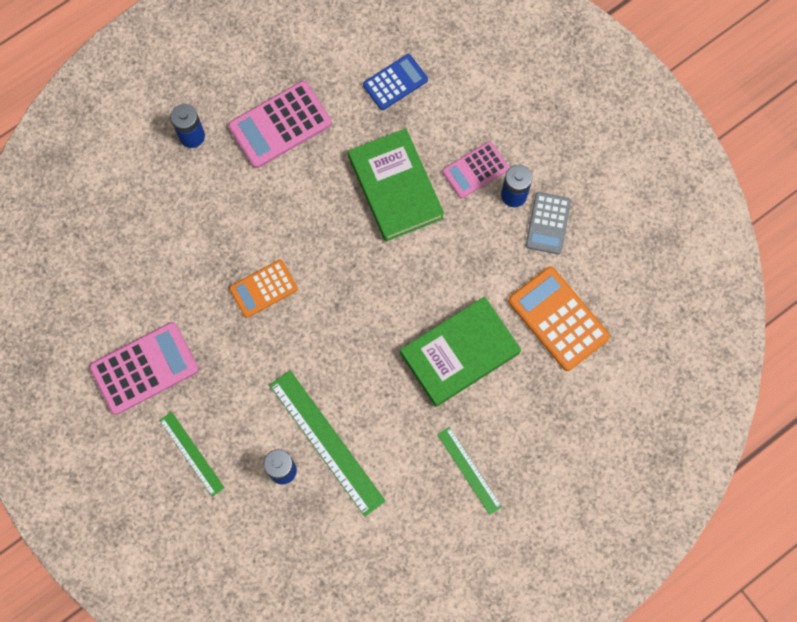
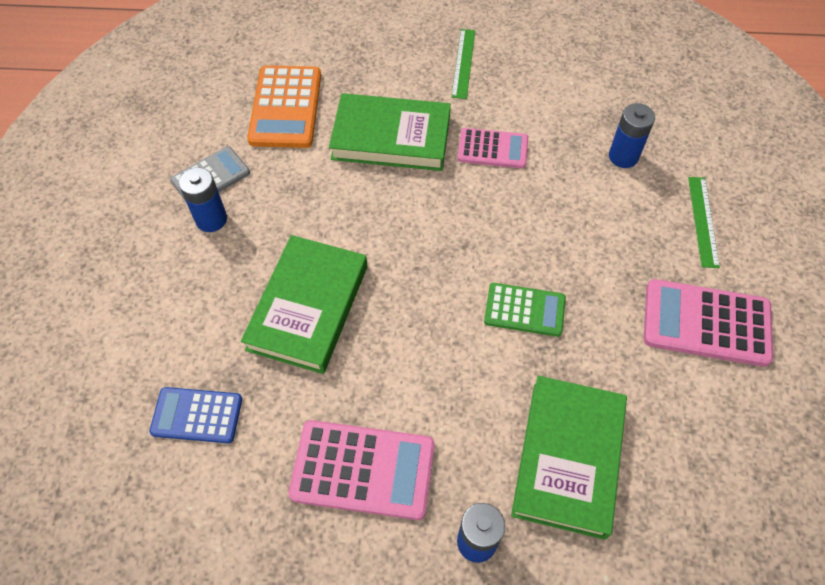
camera: 140 degrees left, 15 degrees down
orange calculator [229,260,298,318] -> green calculator [484,283,566,337]
green ruler [269,370,386,517] -> none
pink calculator [442,141,509,198] -> pink calculator moved to [458,128,528,169]
none -> green book [511,376,627,540]

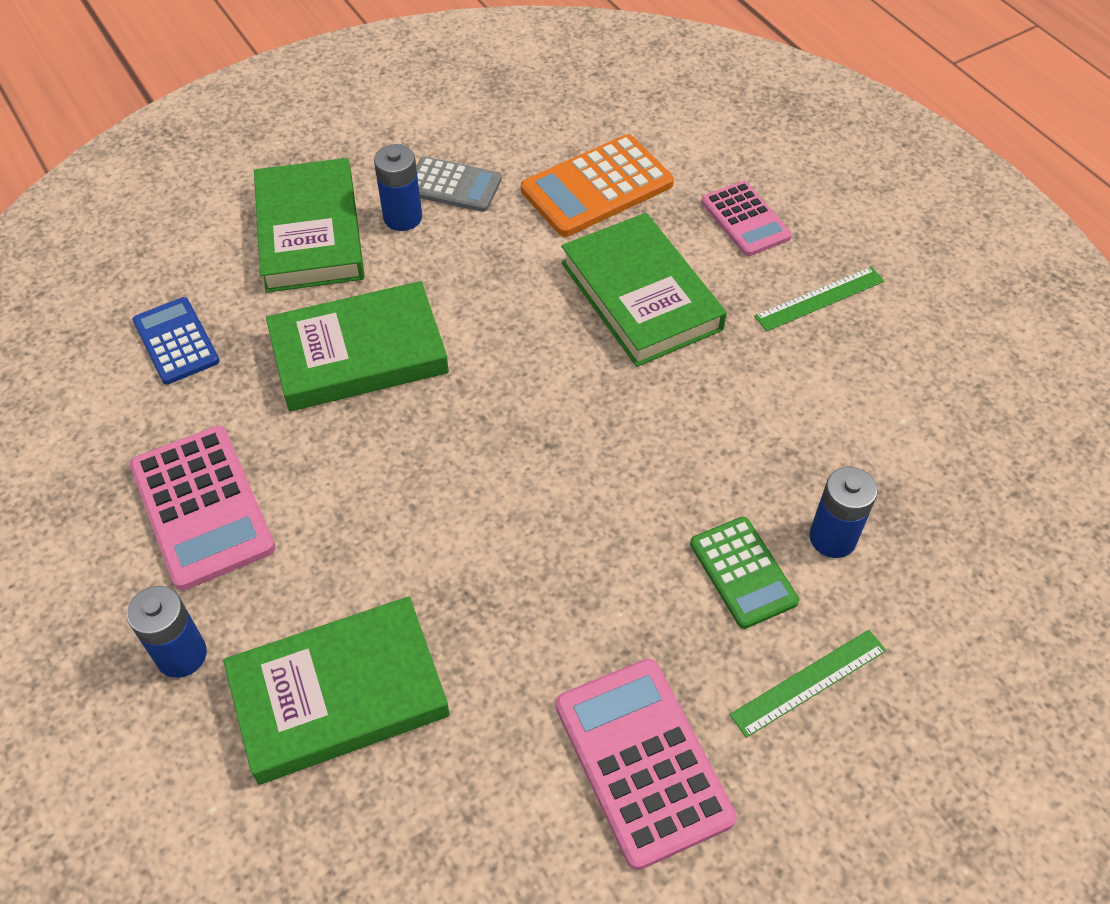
camera: 55 degrees right, 5 degrees down
pink calculator [458,128,528,169] -> pink calculator moved to [701,181,792,256]
green calculator [484,283,566,337] -> green calculator moved to [690,517,799,629]
none -> green book [254,158,365,293]

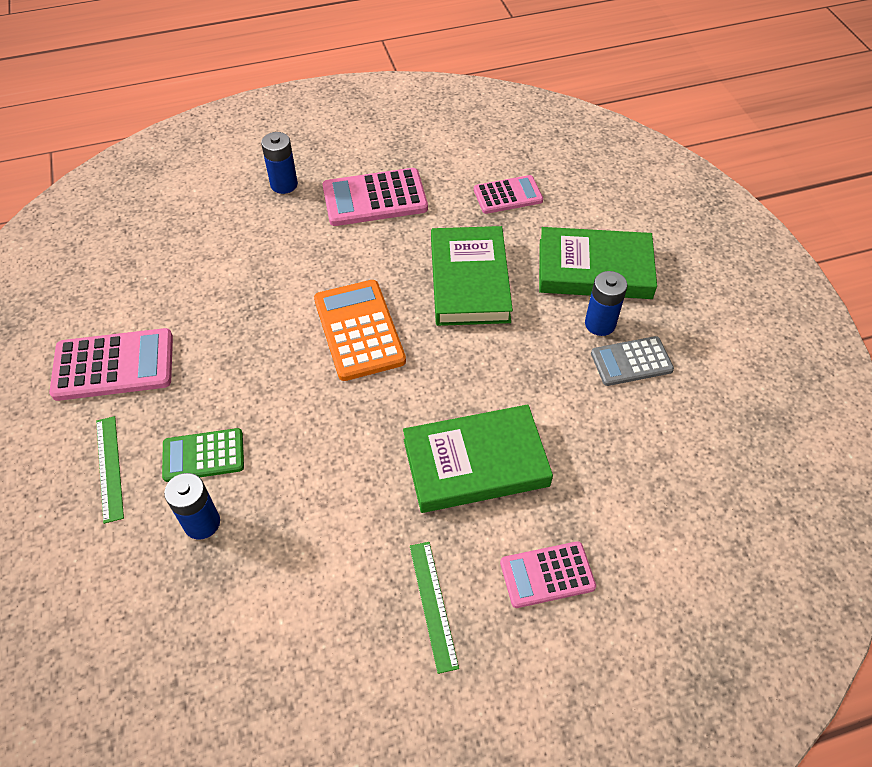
camera: 105 degrees right, 0 degrees up
blue calculator [132,297,220,385] -> pink calculator [474,175,543,214]
green book [223,596,450,784] -> none
grey calculator [416,157,502,212] -> grey calculator turned 45 degrees clockwise [591,336,674,386]
orange calculator [521,134,674,237] -> orange calculator moved to [314,280,406,381]

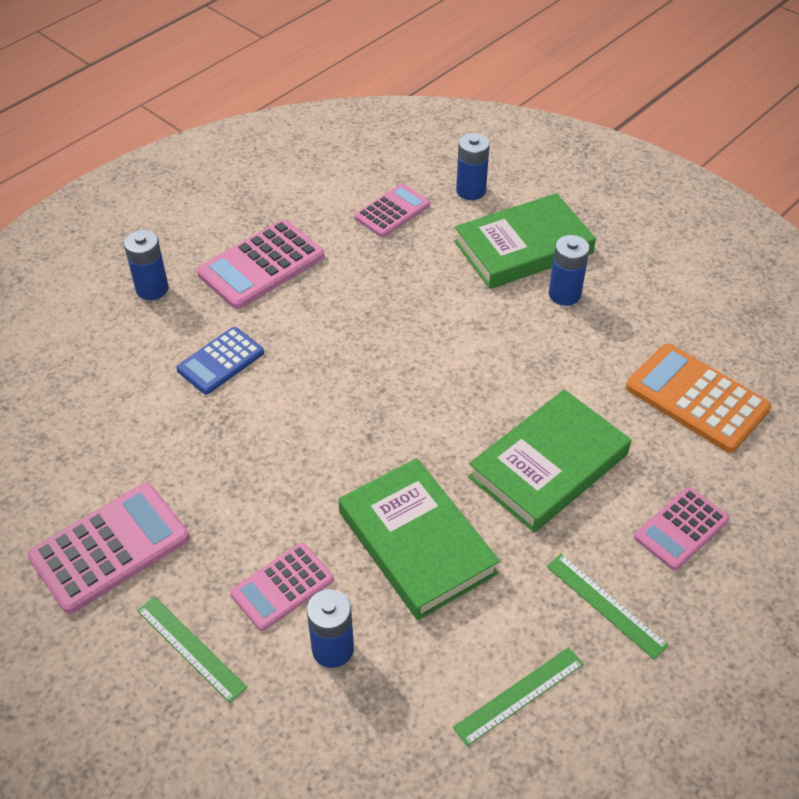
camera: 30 degrees left, 5 degrees down
green calculator [162,428,244,482] -> pink calculator [230,543,334,631]
orange calculator [314,280,406,381] -> orange calculator moved to [626,343,771,453]
green book [431,226,513,326] -> green book moved to [338,458,500,620]
grey calculator [591,336,674,386] -> none
none -> blue calculator [176,327,264,394]
none -> green ruler [453,647,584,746]
none -> blue battery [456,133,490,200]

